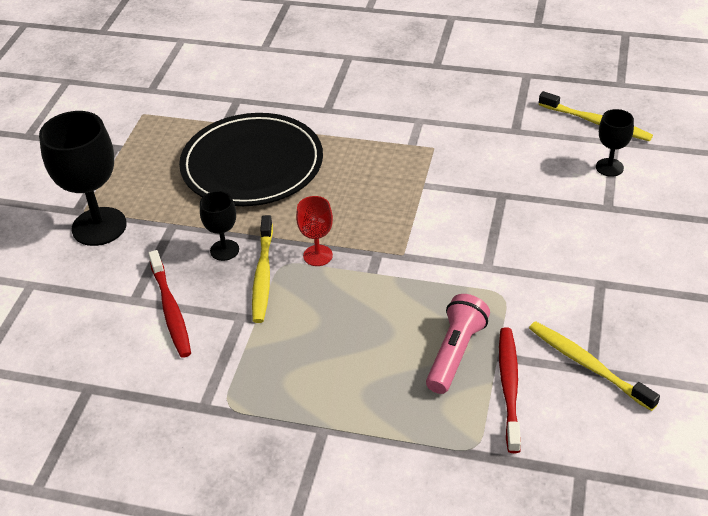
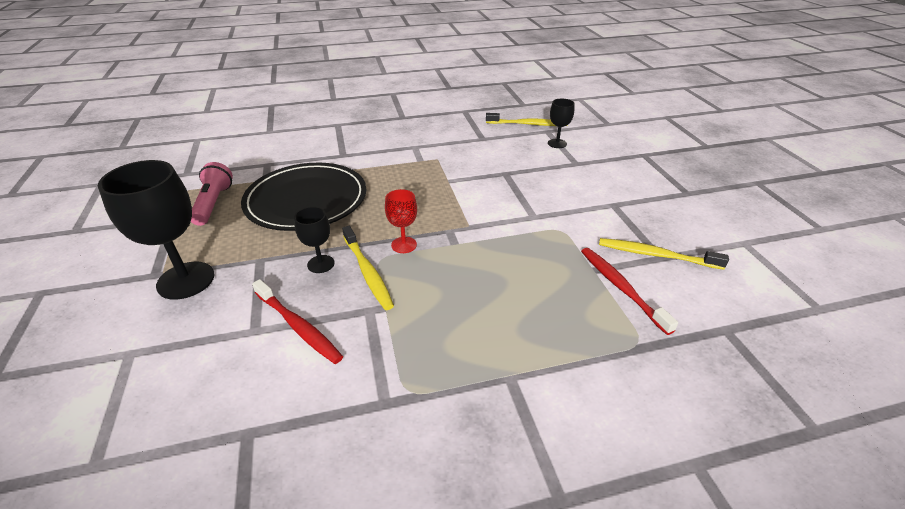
camera: 30 degrees left, 5 degrees down
pink flashlight [426,294,490,394] -> pink flashlight moved to [191,162,233,226]

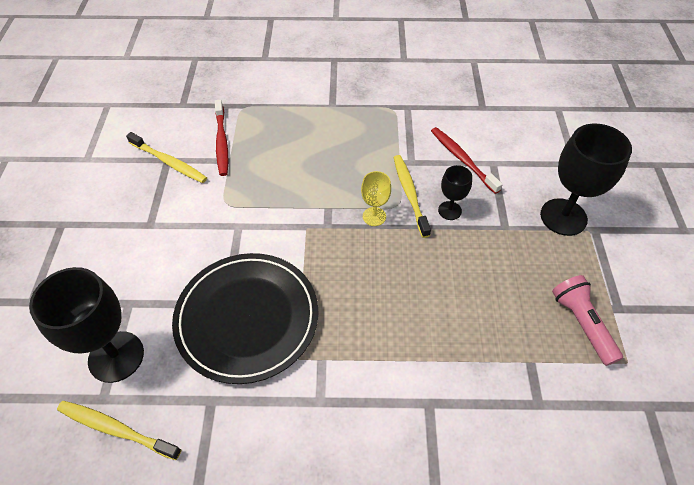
camera: 165 degrees left, 15 degrees up
pink flashlight [191,162,233,226] -> pink flashlight turned 150 degrees clockwise [552,275,623,366]
black plate [241,163,366,231] -> black plate moved to [172,253,319,384]
red goblet [385,189,417,253] -> yellow goblet [361,171,391,226]
black goblet [548,99,574,148] -> black goblet [29,267,144,383], size x1.93

